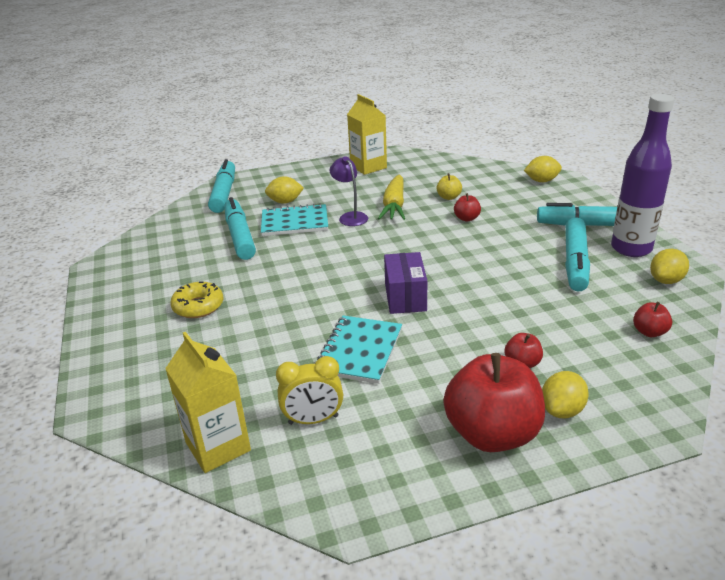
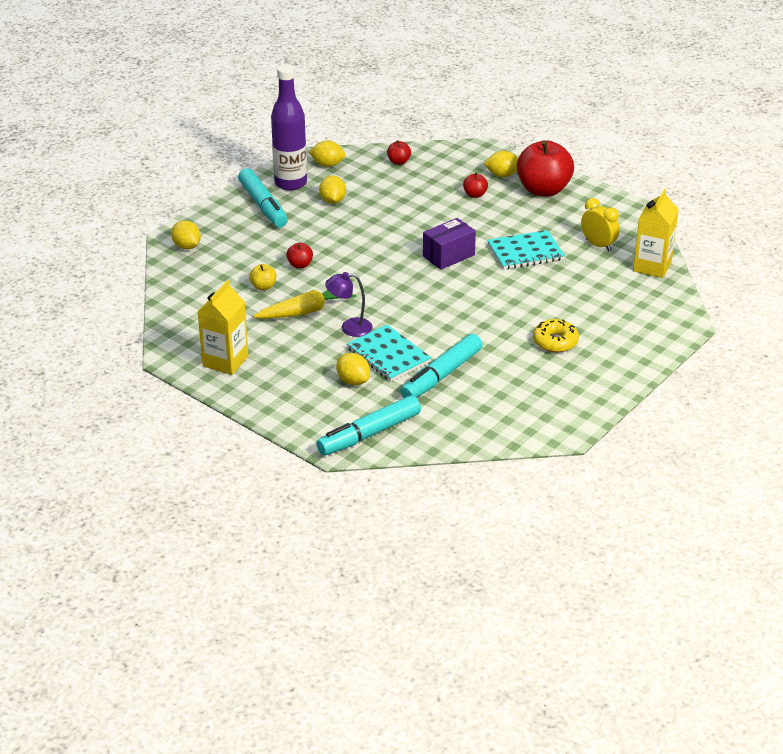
camera: 125 degrees left, 5 degrees up
purple lamp [330,156,368,226] -> purple lamp turned 60 degrees clockwise [325,272,373,337]
turquoise marker [565,217,590,291] -> yellow lemon [319,175,346,204]

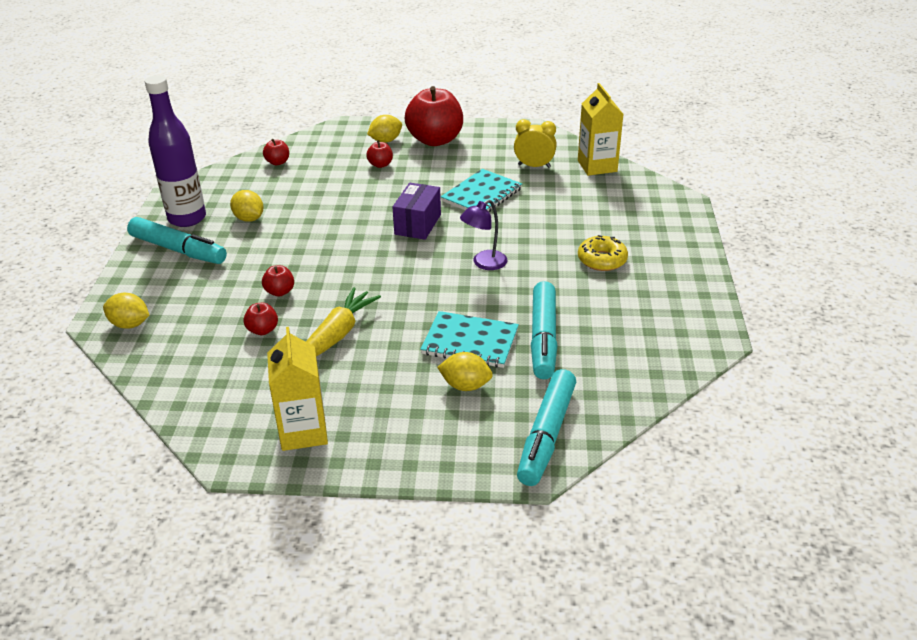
camera: 35 degrees left, 0 degrees up
yellow apple [249,264,276,290] -> red apple [243,303,278,335]
yellow lemon [309,140,346,167] -> none
purple lamp [325,272,373,337] -> purple lamp moved to [460,199,507,270]

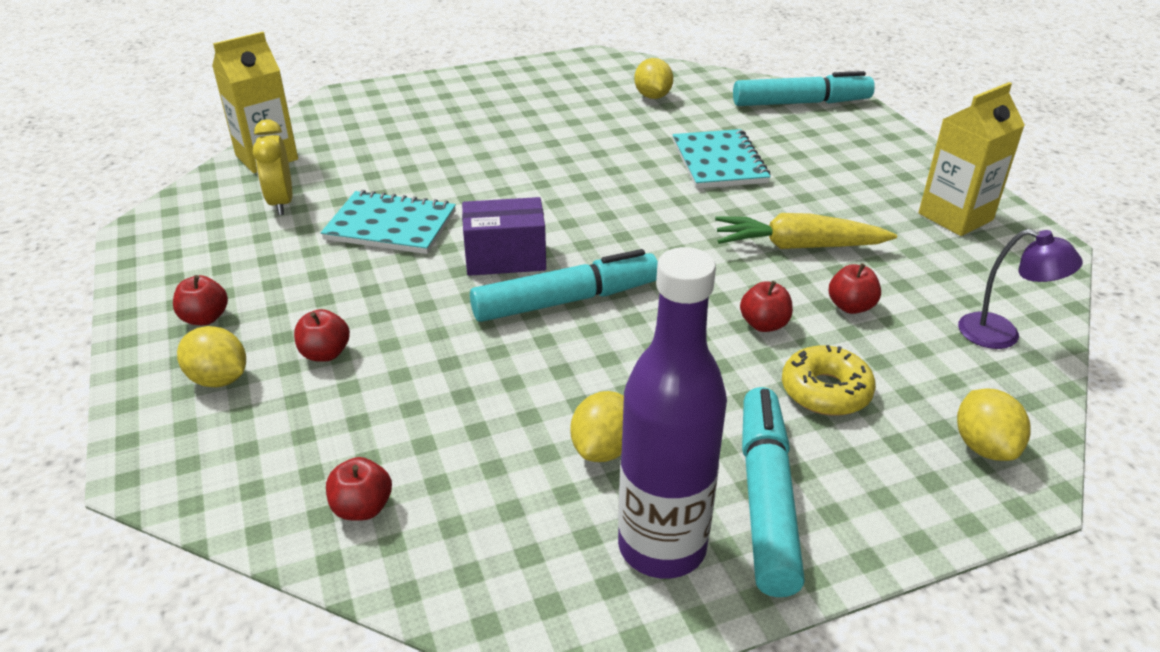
camera: 115 degrees left, 0 degrees up
red apple [405,86,463,146] -> red apple [173,275,228,325], size x0.44
yellow lemon [437,352,493,391] -> yellow lemon moved to [634,58,673,99]
purple lamp [460,199,507,270] -> purple lamp moved to [958,229,1083,349]
turquoise marker [531,281,557,379] -> turquoise marker moved to [470,249,658,322]
yellow donut [578,235,628,271] -> yellow donut moved to [782,345,876,416]

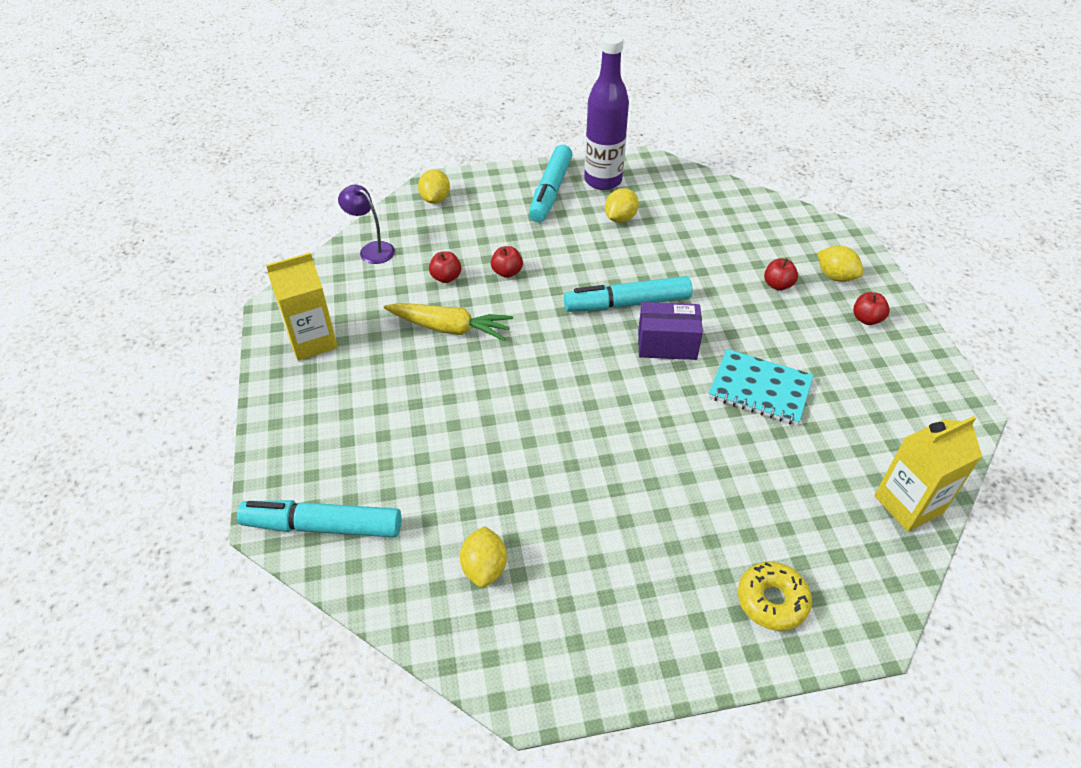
camera: 170 degrees left, 10 degrees up
yellow clock [253,119,292,215] -> none
red apple [326,457,392,521] -> none
turquoise notebook [672,129,771,189] -> none
yellow donut [782,345,876,416] -> yellow donut moved to [738,562,812,631]

